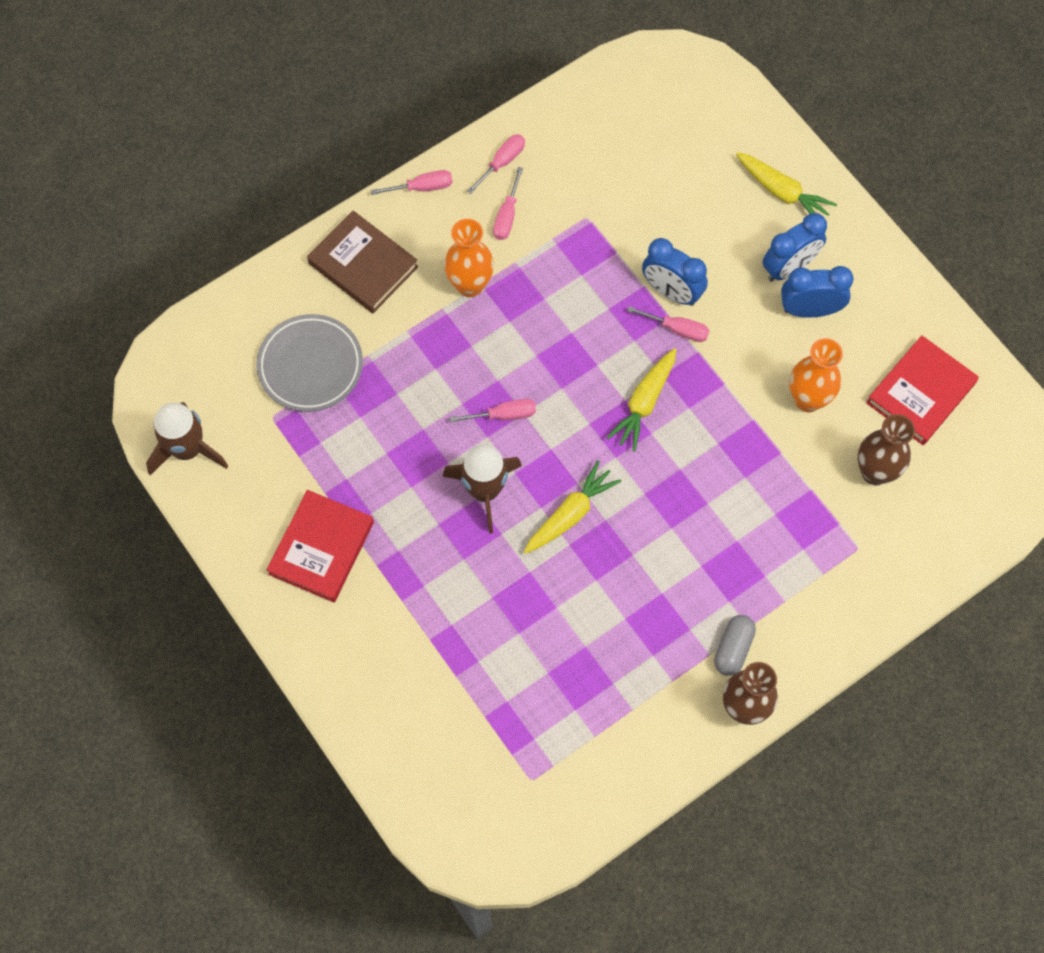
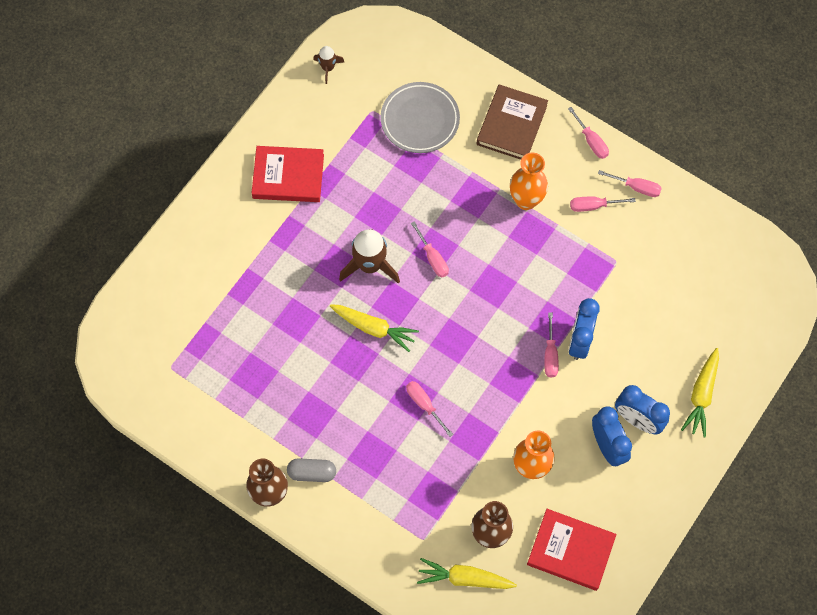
camera: 70 degrees right, 0 degrees up
brown rocket [146,402,228,475] -> brown rocket [313,46,344,84], size x0.55
yellow carrot [606,348,676,452] -> yellow carrot moved to [417,558,517,589]
none -> pink screwdriver [406,381,453,437]

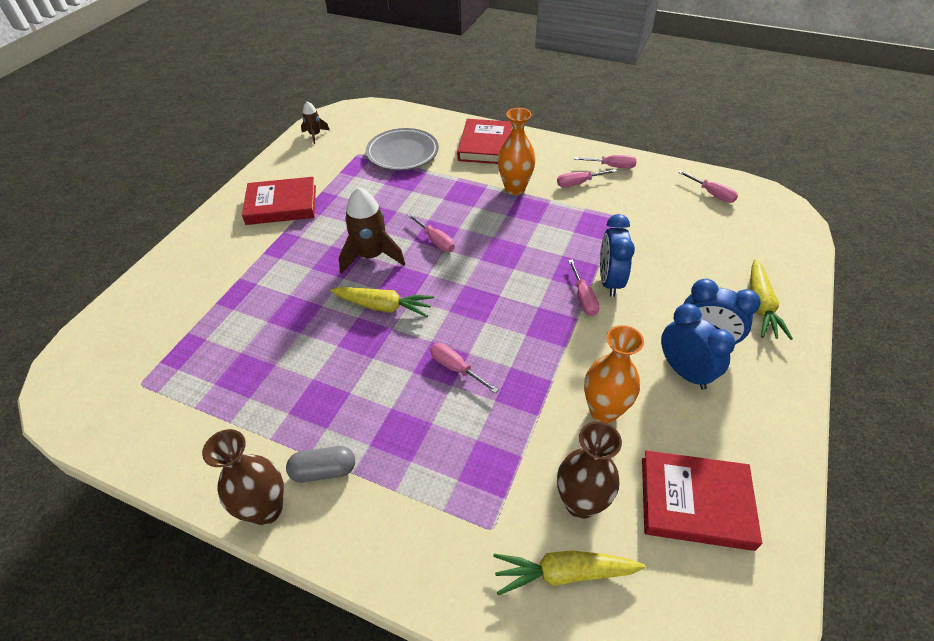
camera: 10 degrees left, 20 degrees down
brown book [477,84,548,160] -> red book [457,119,512,164]
pink screwdriver [568,107,609,159] -> pink screwdriver moved to [678,170,738,203]

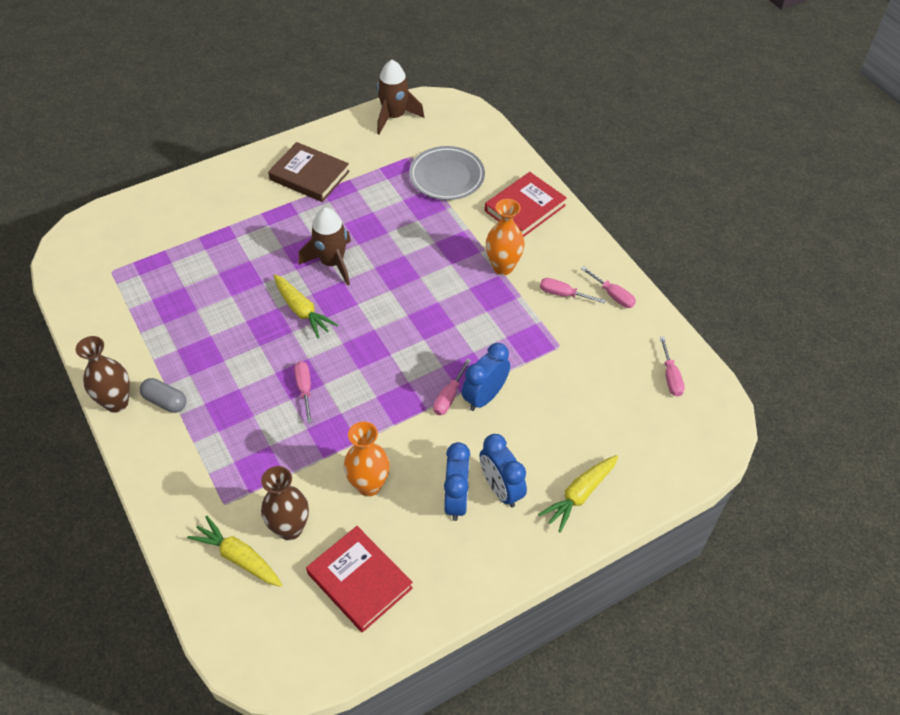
camera: 35 degrees right, 5 degrees up
red book [242,177,316,225] -> brown book [268,142,350,202]
brown rocket [301,101,329,144] -> brown rocket [377,60,424,135], size x1.83
pink screwdriver [408,214,455,252] -> none

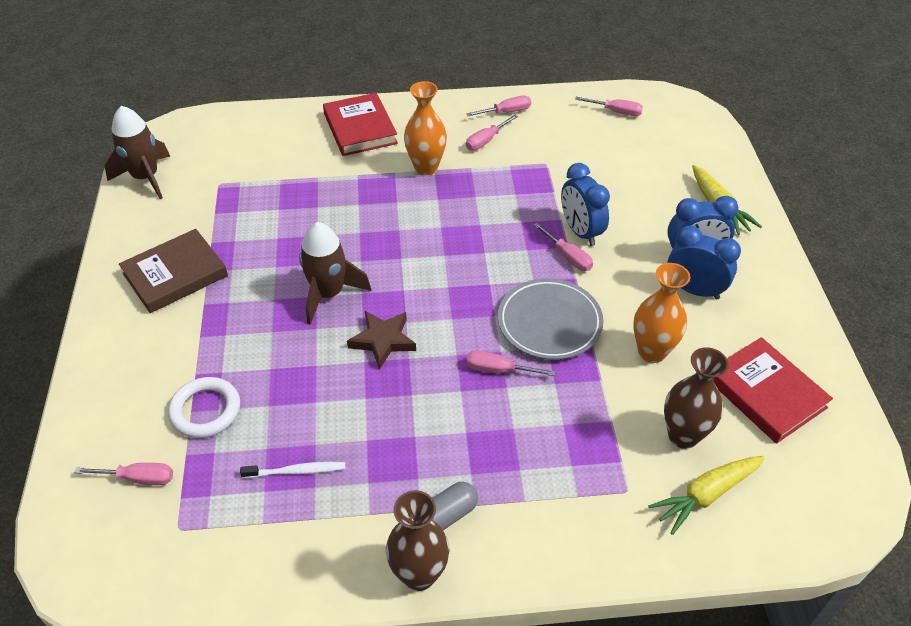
camera: 65 degrees left, 5 degrees down
yellow carrot [274,274,338,338] -> brown star [347,311,416,369]
red book [306,526,413,633] -> red book turned 75 degrees clockwise [713,337,833,444]
grey plate [409,146,485,200] -> grey plate moved to [498,278,603,360]
none -> pink screwdriver [74,463,173,485]
none -> white ring [168,377,240,438]
none -> white toothbrush [240,462,345,478]

